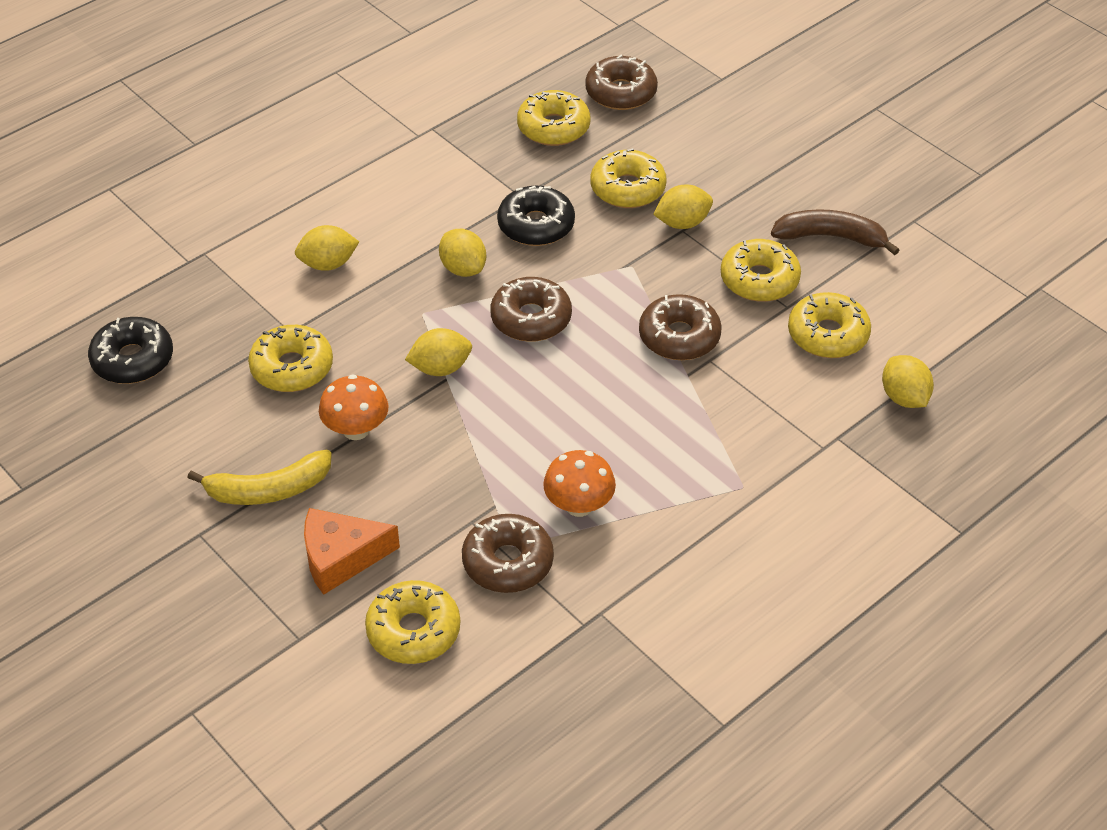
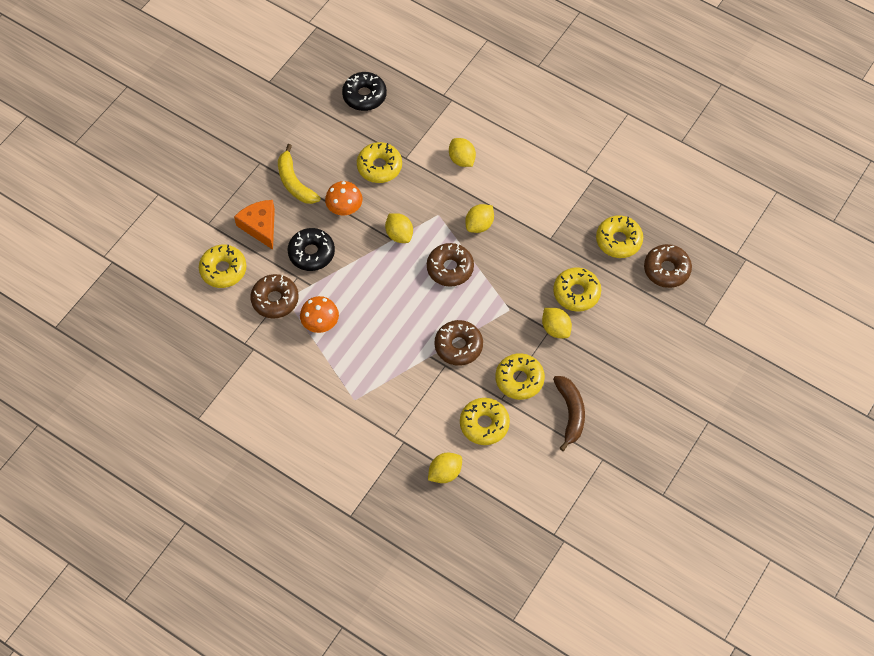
camera: 75 degrees right, 15 degrees up
black donut [497,186,575,246] -> black donut moved to [287,228,335,271]

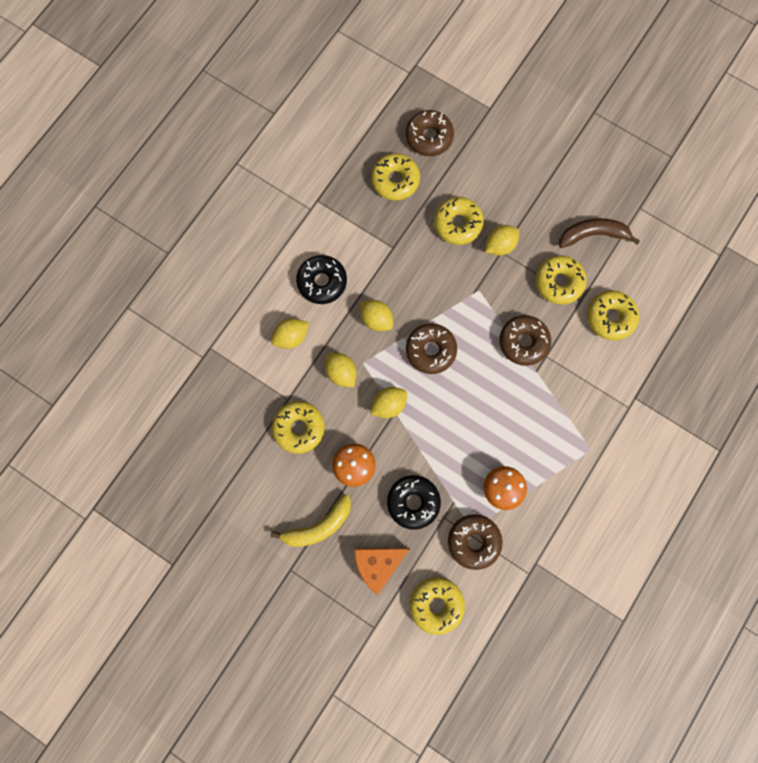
camera: 90 degrees left, 15 degrees up
black donut [342,72,387,111] -> black donut moved to [296,255,347,304]
yellow lemon [428,453,462,483] -> yellow lemon moved to [325,353,357,387]

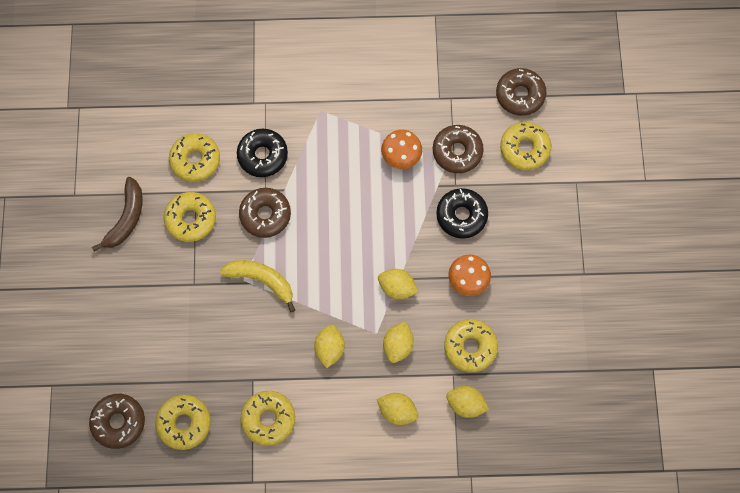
camera: 125 degrees left, 5 degrees down
yellow banana [270,494,351,547] -> yellow banana moved to [220,260,295,312]
black donut [296,255,347,304] -> black donut moved to [237,129,288,177]
orange cheese [354,548,410,595] -> none
brown donut [406,323,457,374] -> brown donut moved to [496,68,546,116]
yellow donut [434,197,484,245] -> yellow donut moved to [241,391,295,446]
yellow lemon [485,225,519,256] -> yellow lemon moved to [446,386,489,418]
brown banana [559,218,640,248] -> brown banana turned 120 degrees counterclockwise [92,177,143,252]

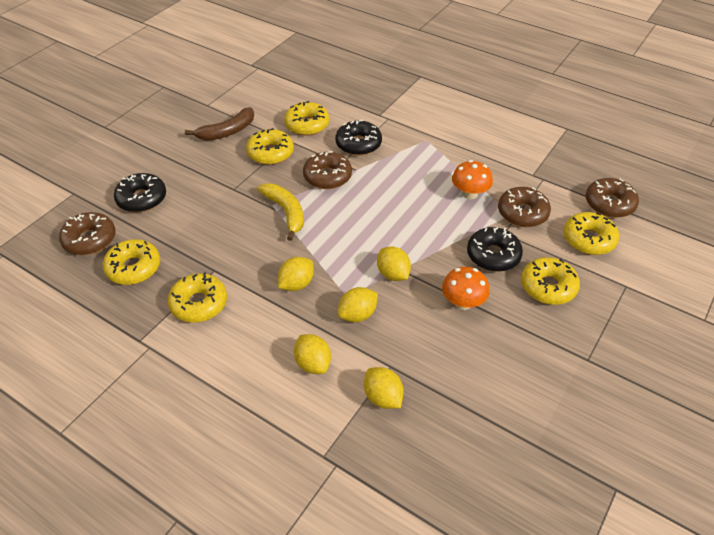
camera: 35 degrees right, 25 degrees down
yellow donut [444,319,498,372] -> yellow donut moved to [521,257,580,305]
none -> black donut [114,173,166,212]

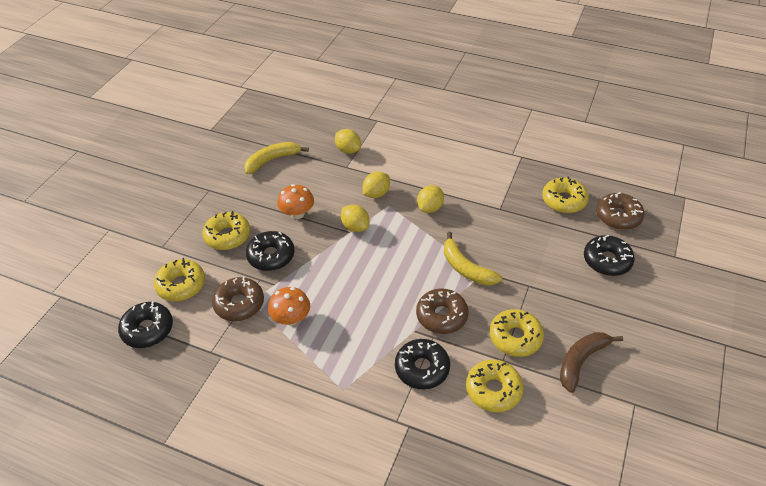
camera: 170 degrees right, 0 degrees up
yellow donut [168,272,227,323] -> none
yellow lemon [294,334,331,374] -> none
brown donut [586,178,639,218] -> black donut [118,301,173,348]
none -> yellow banana [244,142,309,174]

